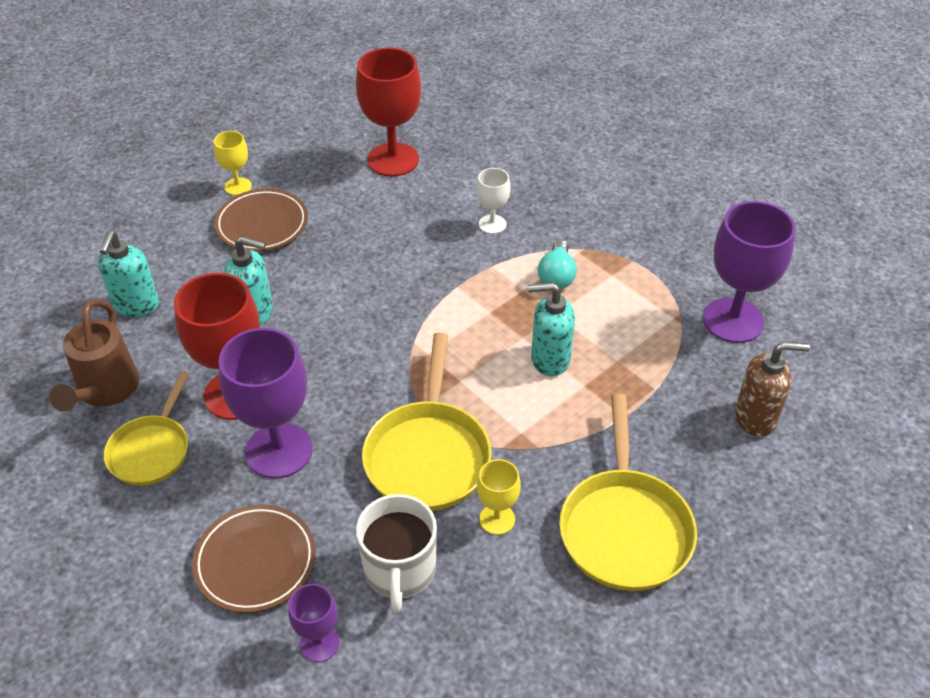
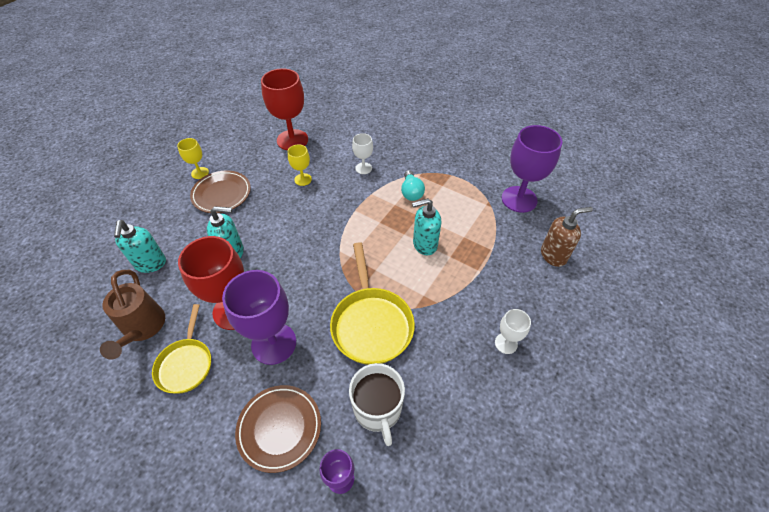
camera: 15 degrees left, 5 degrees up
yellow goblet [477,459,521,535] -> yellow goblet moved to [288,144,312,186]
yellow pan [559,394,697,591] -> white goblet [495,309,531,354]

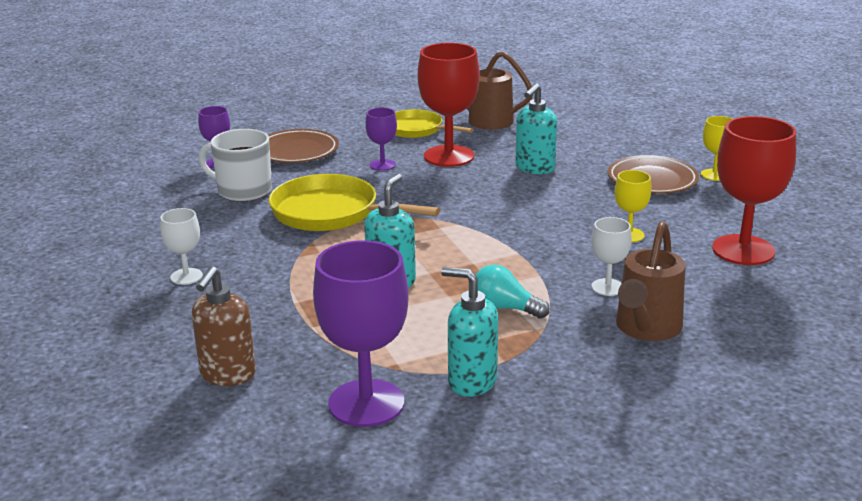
camera: 125 degrees right, 25 degrees down
turquoise soap dispenser [114,220,166,273] -> turquoise soap dispenser moved to [441,267,498,397]
purple goblet [222,270,296,365] -> purple goblet [365,108,397,171], size x0.51
none -> brown watering can [616,221,686,341]

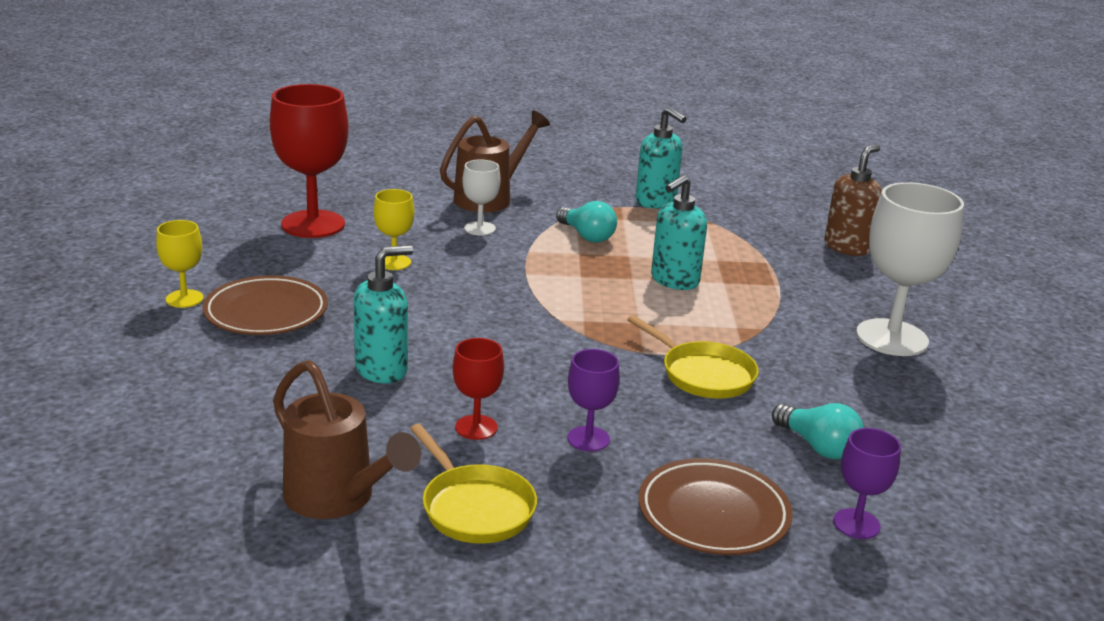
camera: 160 degrees left, 0 degrees up
white goblet [160,208,203,285] -> white goblet [856,182,964,356], size x1.97
white mug [198,129,272,202] -> turquoise light bulb [772,403,864,459]
yellow pan [268,174,440,231] -> yellow pan [627,315,759,399], size x0.65
purple goblet [313,240,408,427] -> none
red goblet [418,43,480,167] -> red goblet [453,338,504,440], size x0.51

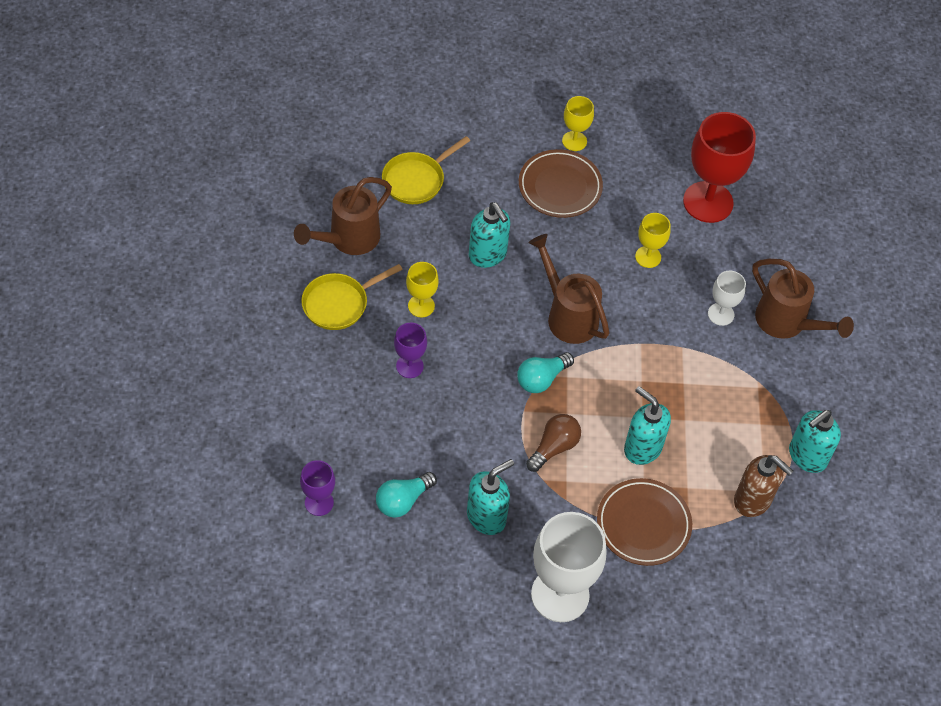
camera: 90 degrees right, 30 degrees up
red goblet [453,338,504,440] -> yellow goblet [406,262,439,317]
turquoise light bulb [556,201,617,243] -> turquoise light bulb moved to [517,352,574,393]
yellow pan [627,315,759,399] -> yellow pan moved to [382,136,470,204]
brown plate [638,458,793,555] -> brown plate moved to [597,478,692,566]
brown soap dispenser [824,144,882,256] -> brown soap dispenser moved to [734,455,793,517]
none -> turquoise soap dispenser [467,459,514,535]
none -> brown light bulb [526,414,581,472]
none -> brown watering can [528,234,609,344]

